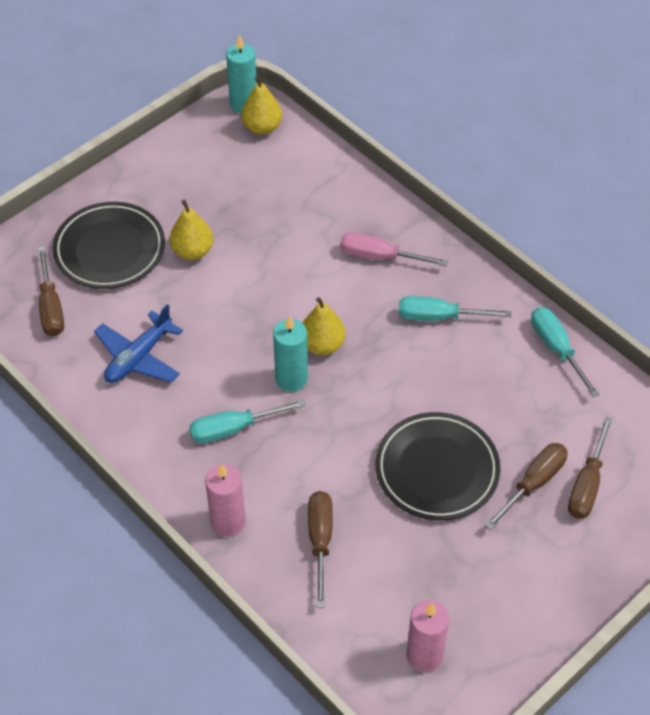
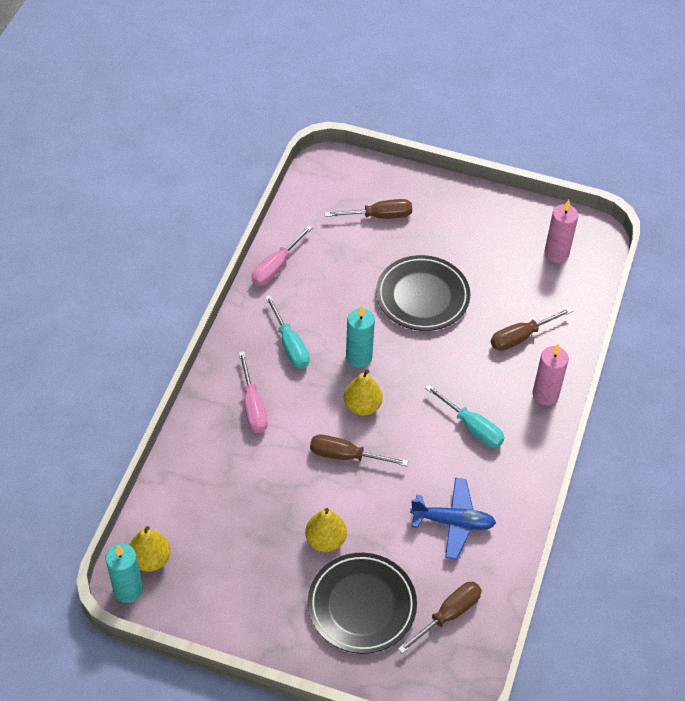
camera: 120 degrees left, 0 degrees up
turquoise candle [273,315,308,392] -> turquoise candle moved to [346,305,375,368]
brown screwdriver [485,443,567,530] -> brown screwdriver moved to [310,435,408,466]
turquoise screwdriver [531,307,599,397] -> pink screwdriver [252,225,313,286]

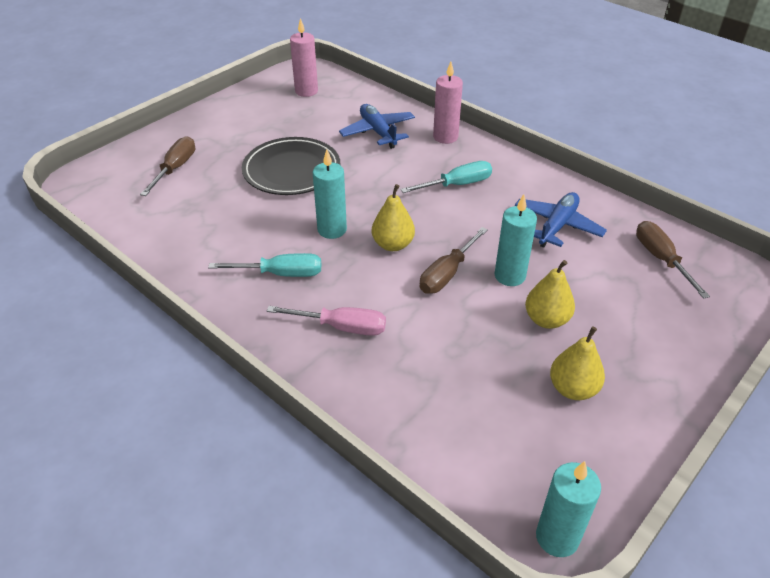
camera: 65 degrees left, 10 degrees down
yellow pear [130,526,170,572] -> yellow pear moved to [550,327,605,400]
pink screwdriver [252,225,313,286] -> none
black plate [308,553,417,654] -> none
brown screwdriver [491,307,573,351] -> blue plane [339,104,415,149]
none -> turquoise candle [495,194,537,286]

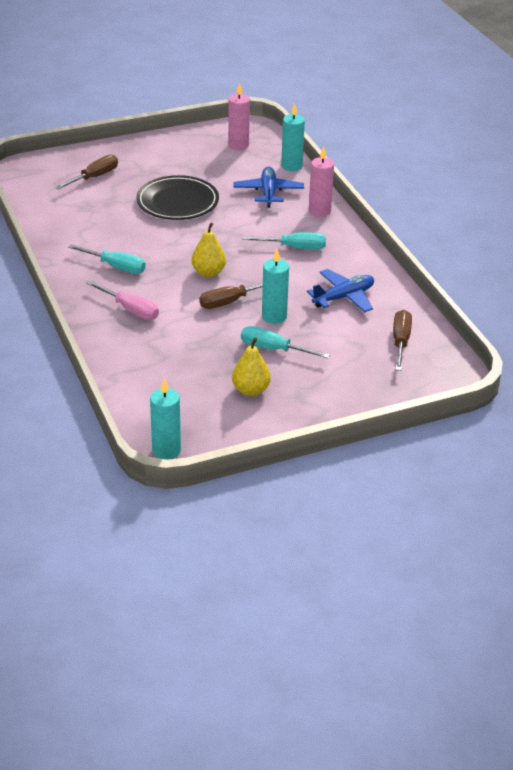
camera: 25 degrees right, 5 degrees down
turquoise candle [313,149,347,239] -> turquoise candle moved to [281,103,305,171]
yellow pear [525,260,575,329] -> turquoise screwdriver [241,326,330,358]

